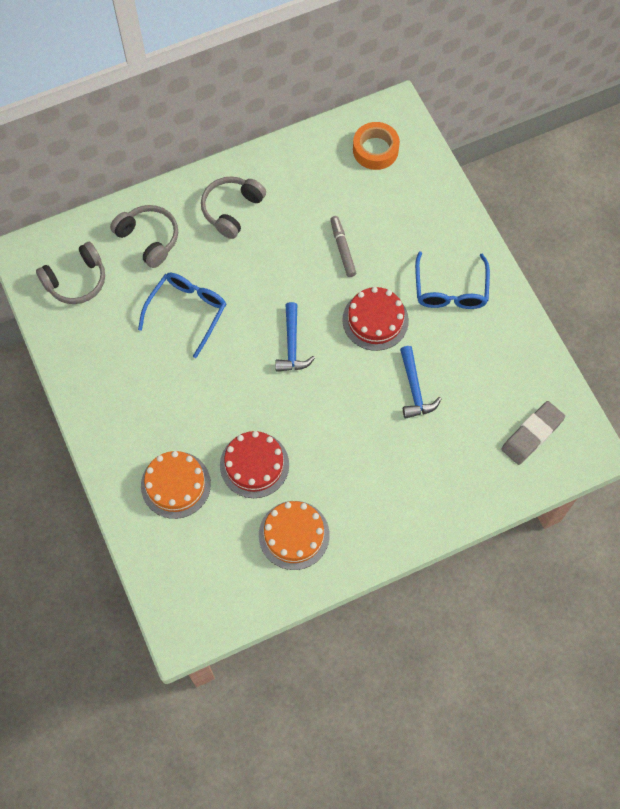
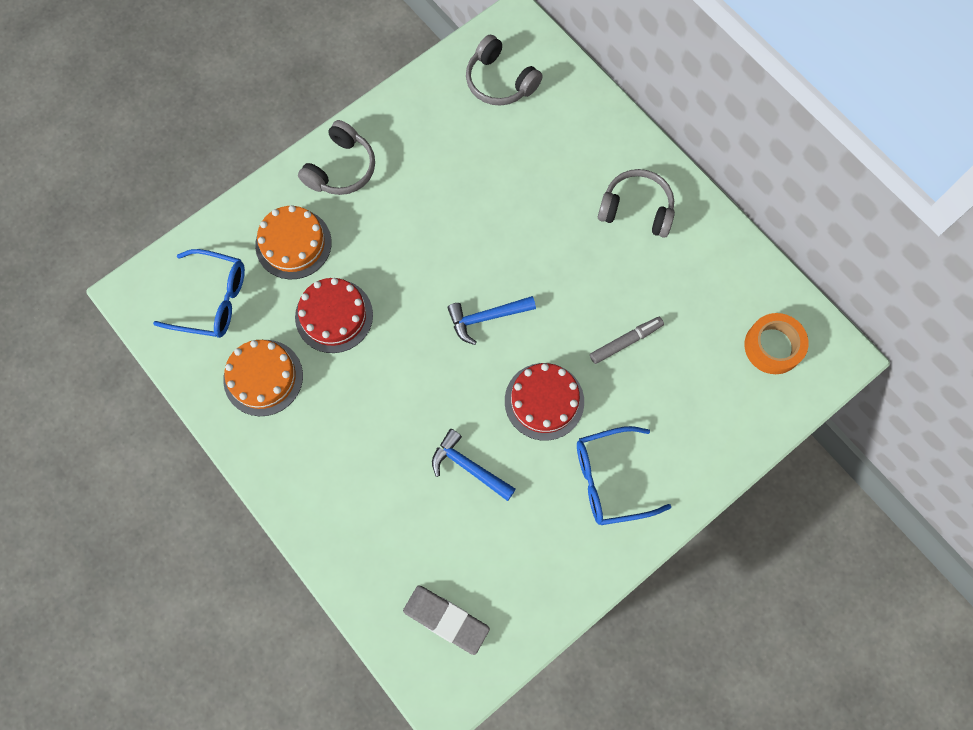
camera: 75 degrees right, 5 degrees up
grey headphones [110,205,178,268] -> grey headphones moved to [298,120,375,195]
blue glasses [138,273,226,358] -> blue glasses moved to [153,249,245,338]
blue hammer [400,346,441,419] -> blue hammer turned 60 degrees clockwise [432,429,516,501]

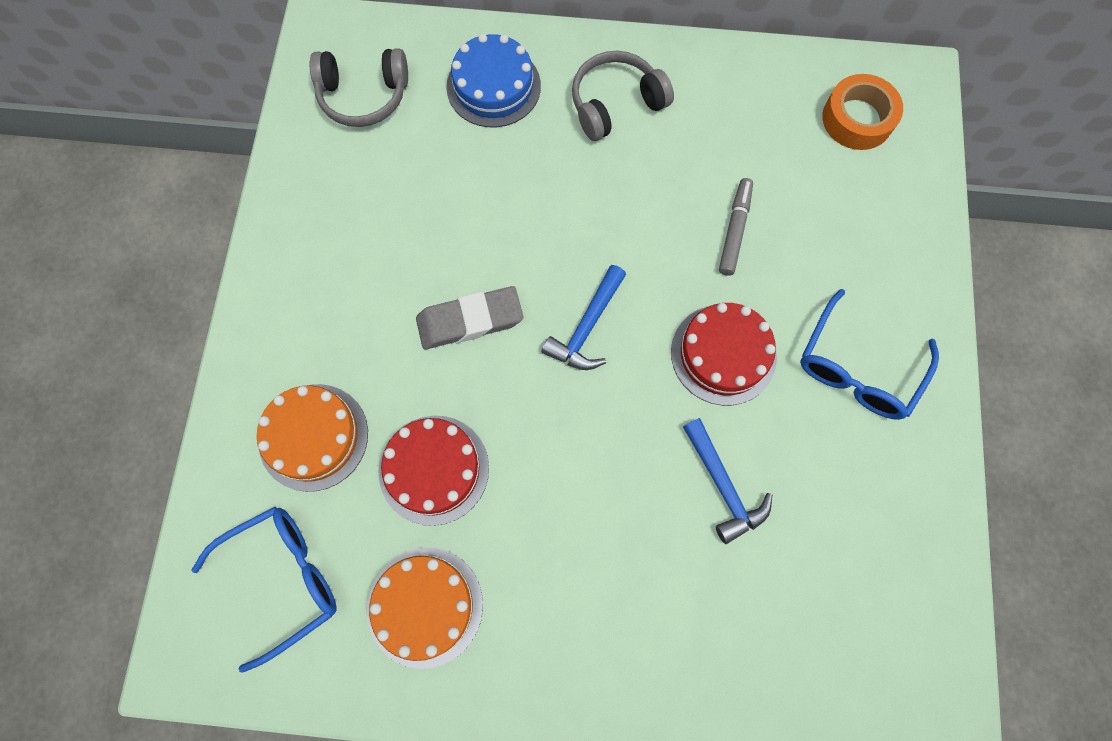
camera: 45 degrees left, 0 degrees up
grey headphones [298,120,375,195] -> none
grey eraser [403,585,490,655] -> grey eraser moved to [416,286,523,349]
blue hammer [432,429,516,501] -> blue hammer turned 105 degrees counterclockwise [683,418,772,544]
none -> blue cake [446,34,541,127]

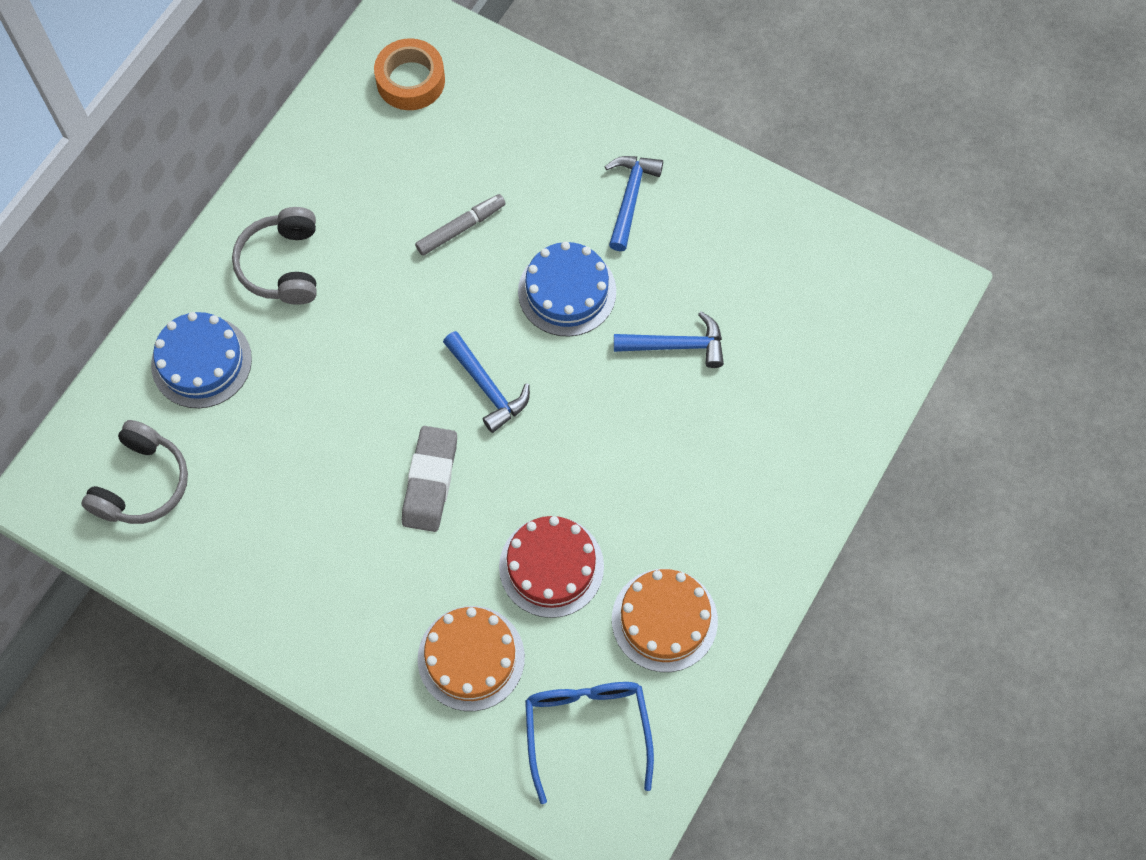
camera: 65 degrees left, 5 degrees down
red cake [671,303,777,405] -> blue cake [518,242,616,337]
grey marker [719,178,753,276] -> grey marker turned 105 degrees clockwise [415,194,506,256]
blue glasses [800,289,939,420] -> blue hammer [604,156,663,251]

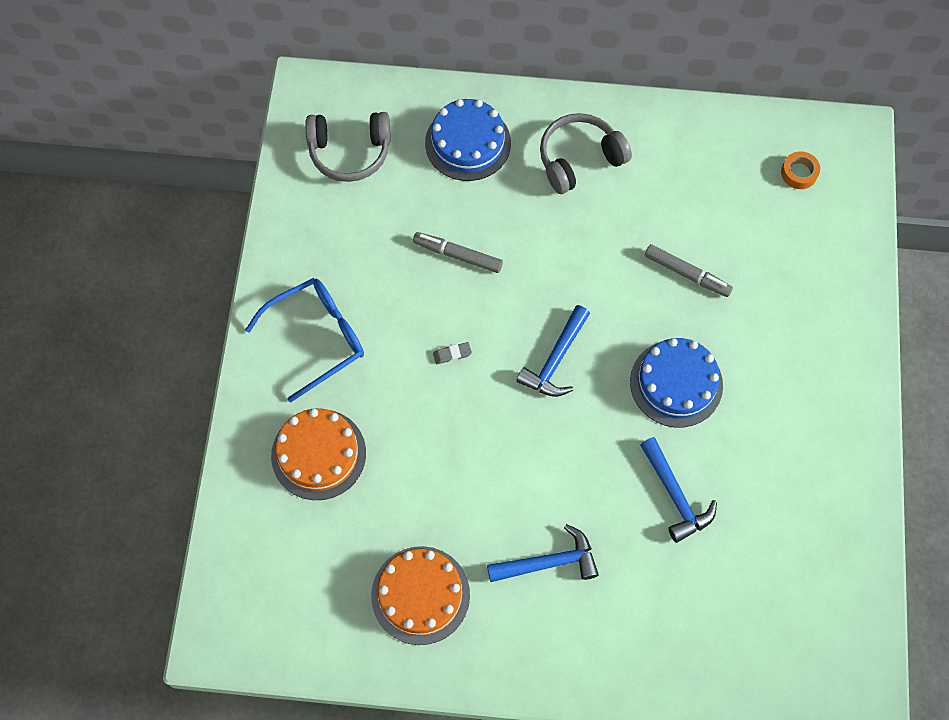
camera: 65 degrees right, 0 degrees up
orange tape [374,38,445,110] -> orange tape [781,151,820,189], size x0.57
grey eraser [402,426,457,532] -> grey eraser [433,342,472,364], size x0.41
red cake [499,516,604,618] -> none
blue glasses [525,682,654,804] -> blue glasses moved to [245,278,364,402]
blue hammer [604,156,663,251] -> blue hammer moved to [487,524,599,582]
none -> grey marker [413,232,503,273]

